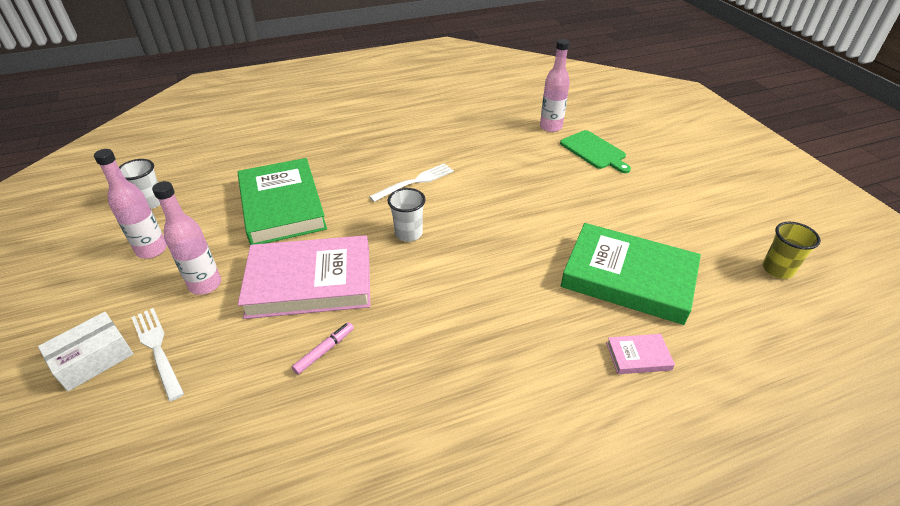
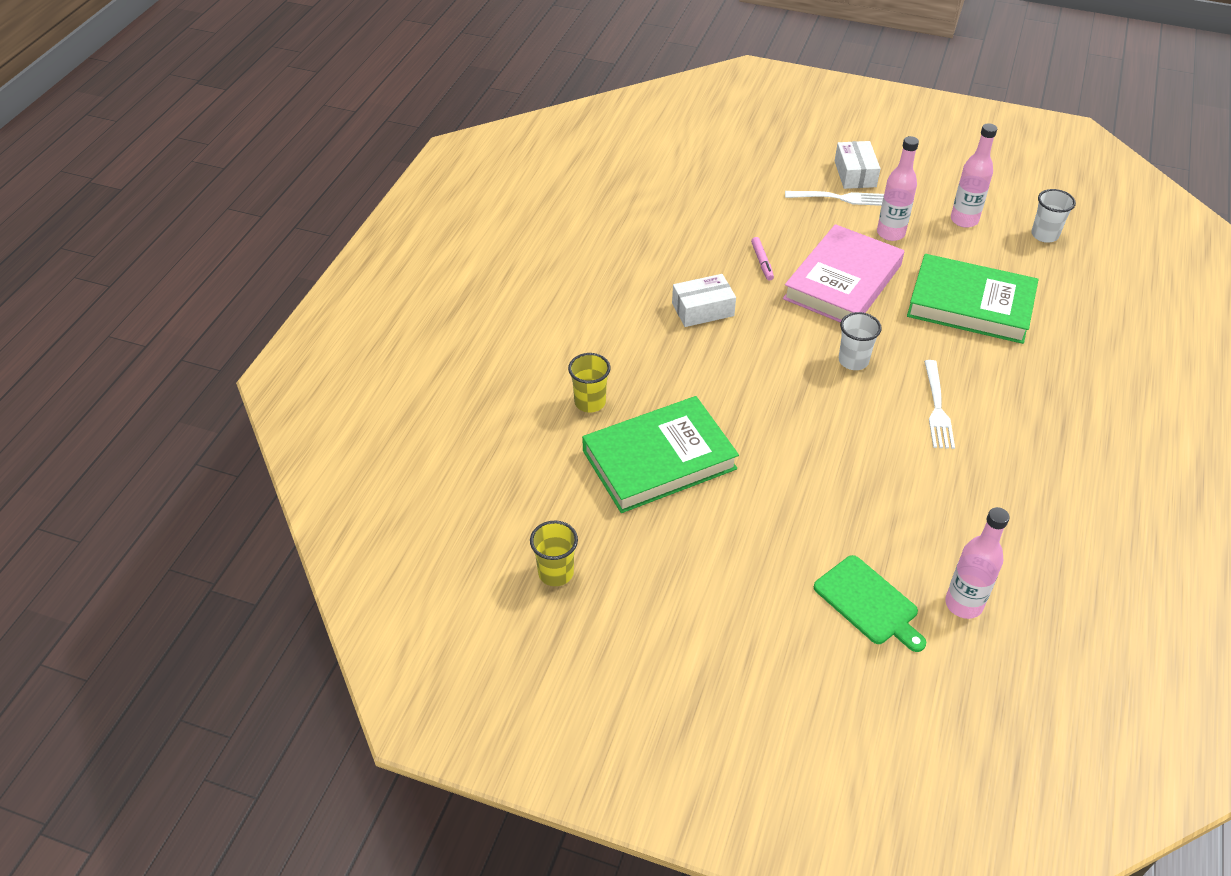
camera: 130 degrees right, 5 degrees up
green cutting board [560,130,631,173] -> green cutting board turned 135 degrees counterclockwise [814,555,926,652]
pink book [606,334,675,374] -> yellow cup [568,353,610,412]
none -> white box [672,274,736,327]

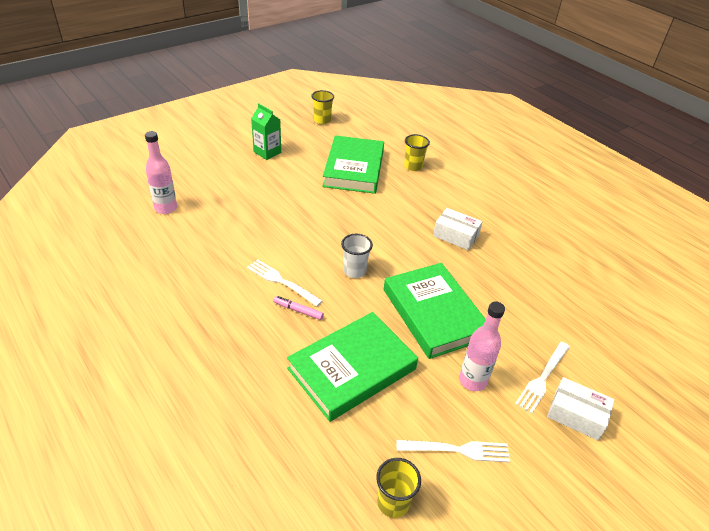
camera: 120 degrees right, 5 degrees down
white box [672,274,736,327] -> white box turned 75 degrees counterclockwise [433,208,483,250]
pink marker [751,237,774,281] -> pink marker moved to [273,296,324,320]
pink book [783,224,904,323] -> green book [384,263,486,359]
green cutting board [814,555,926,652] -> none
pink bottle [951,123,997,228] -> white fork [397,440,510,463]
white cup [1031,189,1076,243] -> yellow cup [376,458,421,518]
none -> green carton [251,103,281,160]

